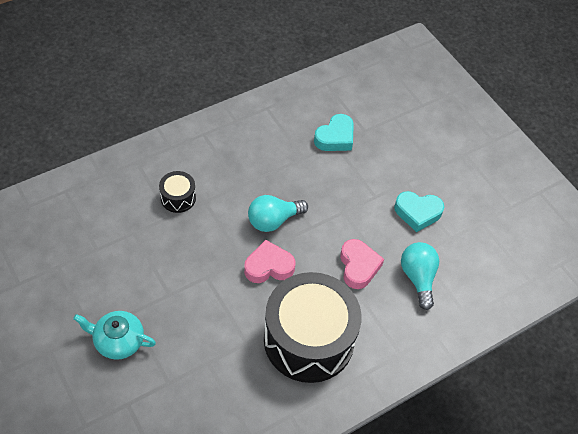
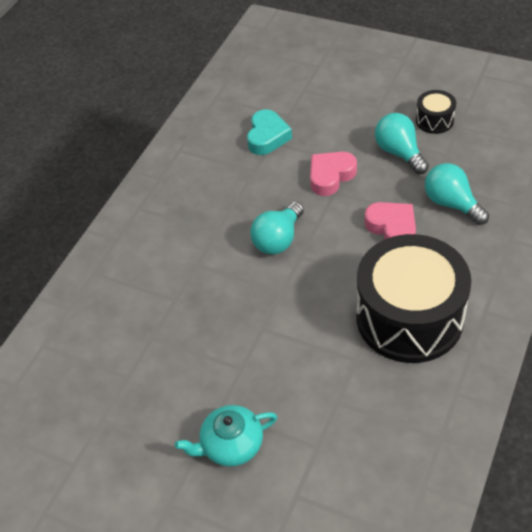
camera: 25 degrees left, 5 degrees down
black drum [159,171,196,213] -> black drum moved to [416,90,456,134]
pink heart [244,240,295,283] -> pink heart moved to [310,152,357,196]
turquoise heart [394,191,444,232] -> turquoise light bulb [375,113,429,174]

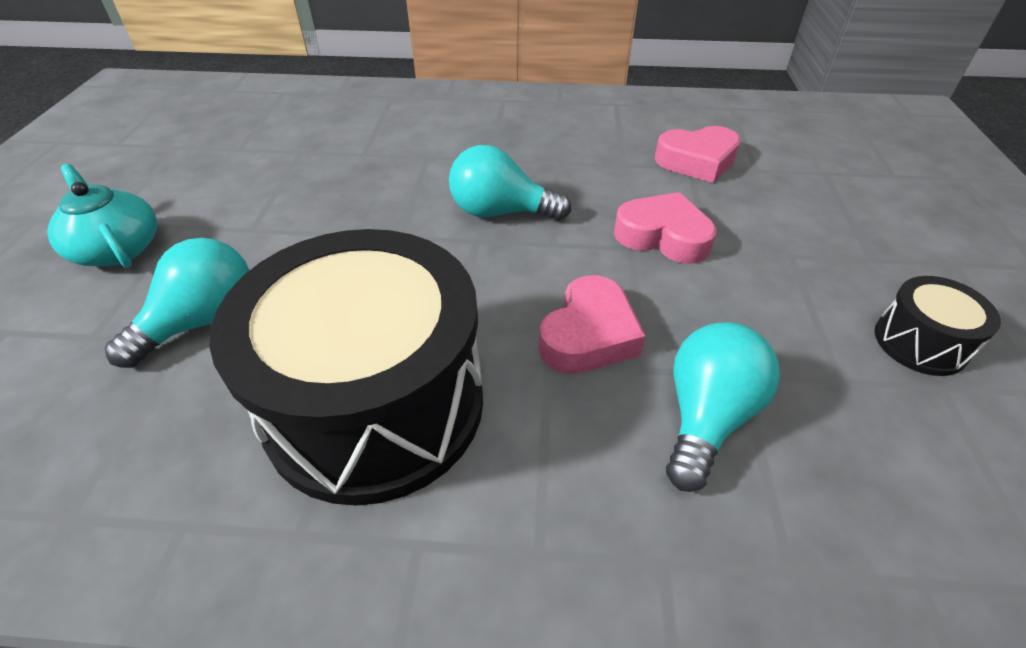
camera: 65 degrees right, 5 degrees down
turquoise heart [247,109,292,155] -> pink heart [655,126,741,183]
turquoise light bulb [375,113,429,174] -> turquoise light bulb moved to [105,238,250,368]

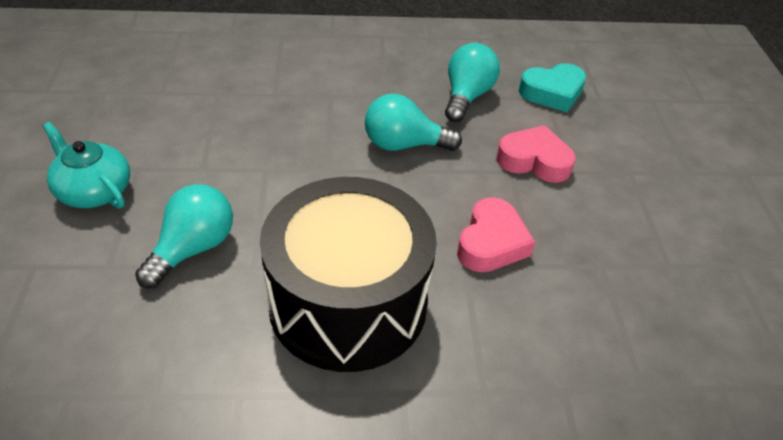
camera: 10 degrees left, 0 degrees up
pink heart [655,126,741,183] -> turquoise heart [519,63,586,112]
turquoise light bulb [666,322,780,492] -> turquoise light bulb moved to [445,43,500,122]
black drum [875,276,1001,376] -> none

